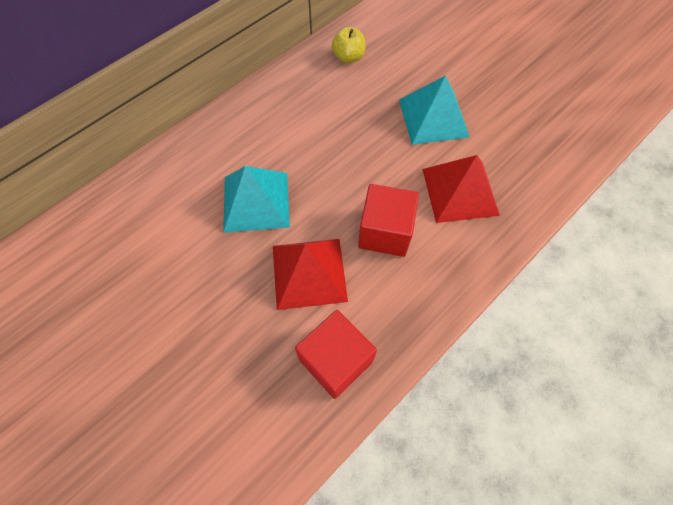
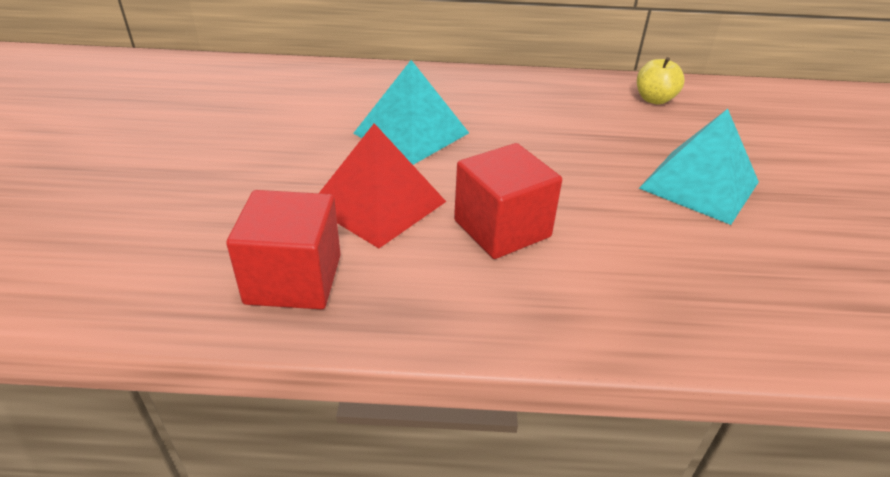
camera: 45 degrees right, 25 degrees down
red pyramid [422,155,500,223] -> none

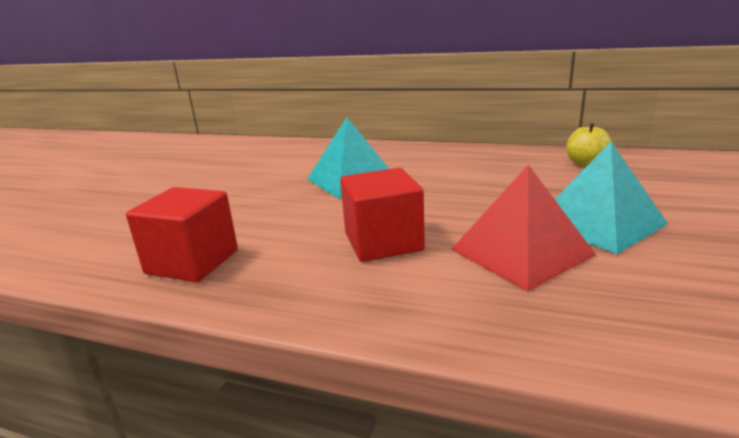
camera: 20 degrees right, 15 degrees down
red pyramid [319,123,446,248] -> red pyramid moved to [451,165,596,291]

